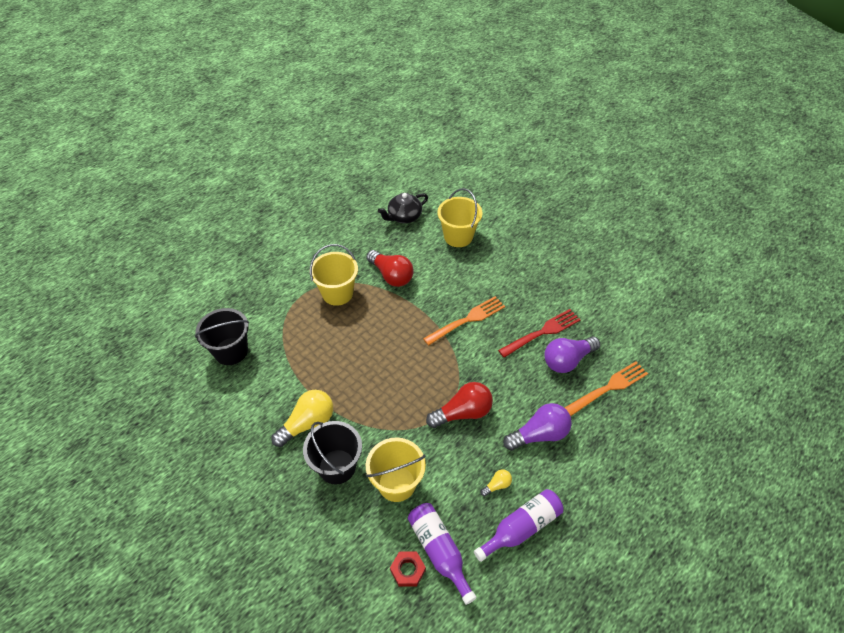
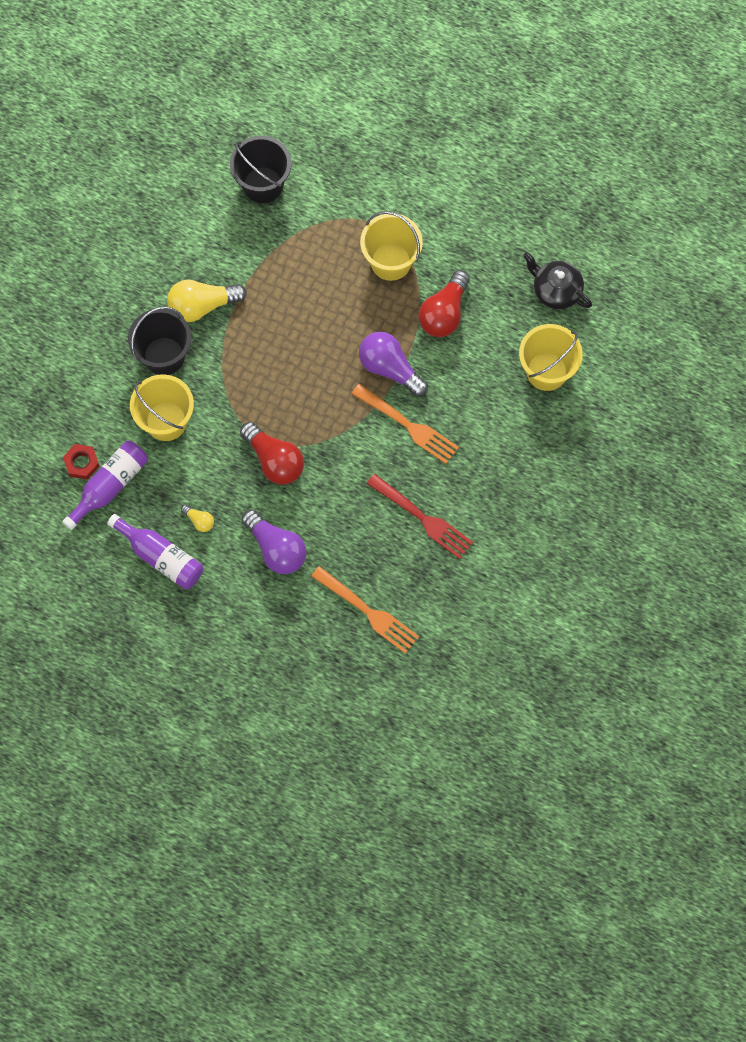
camera: 70 degrees right, 20 degrees up
yellow light bulb [271,390,333,447] -> yellow light bulb turned 135 degrees clockwise [167,280,247,322]
purple light bulb [544,336,600,373] -> purple light bulb moved to [359,332,428,397]

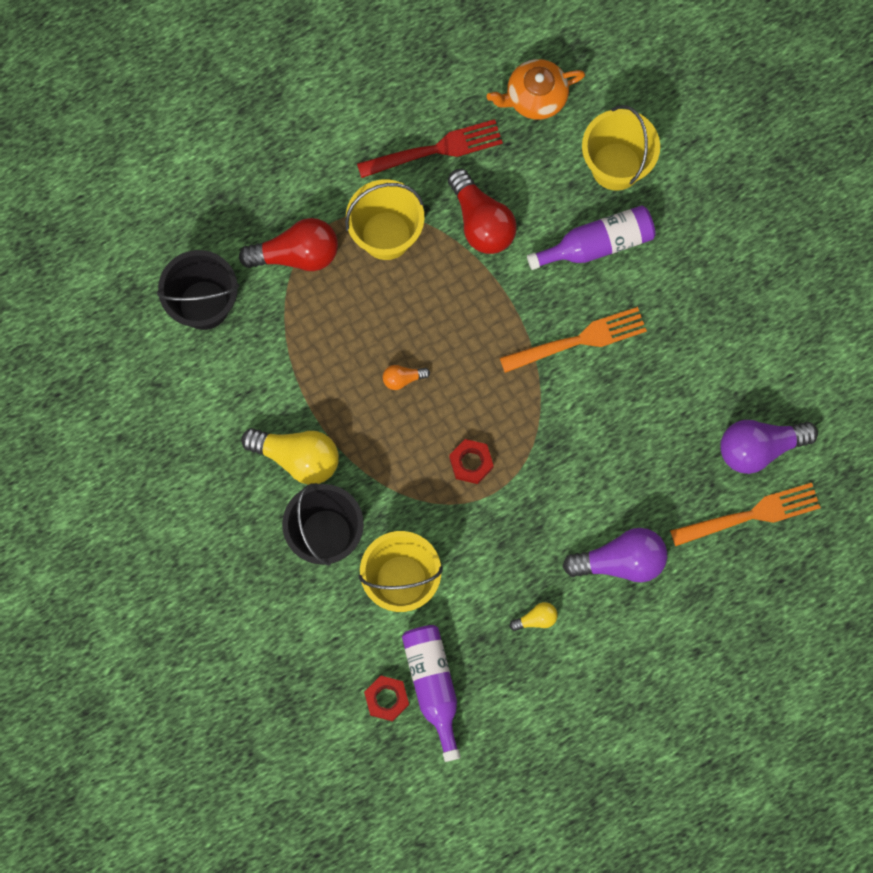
camera: 55 degrees left, 5 degrees up
purple bottle [107,514,203,589] -> purple bottle moved to [527,205,656,270]
yellow light bulb [167,280,247,322] -> yellow light bulb turned 90 degrees counterclockwise [241,428,339,485]
red light bulb [240,422,304,485] -> red light bulb moved to [239,218,338,271]
purple light bulb [359,332,428,397] -> purple light bulb moved to [720,420,818,474]
red fork [366,474,473,559] -> red fork moved to [357,119,503,178]
black teapot [523,252,592,309] -> orange teapot [487,59,585,120]
none -> orange light bulb [383,365,430,390]
none -> red nut [449,439,494,484]

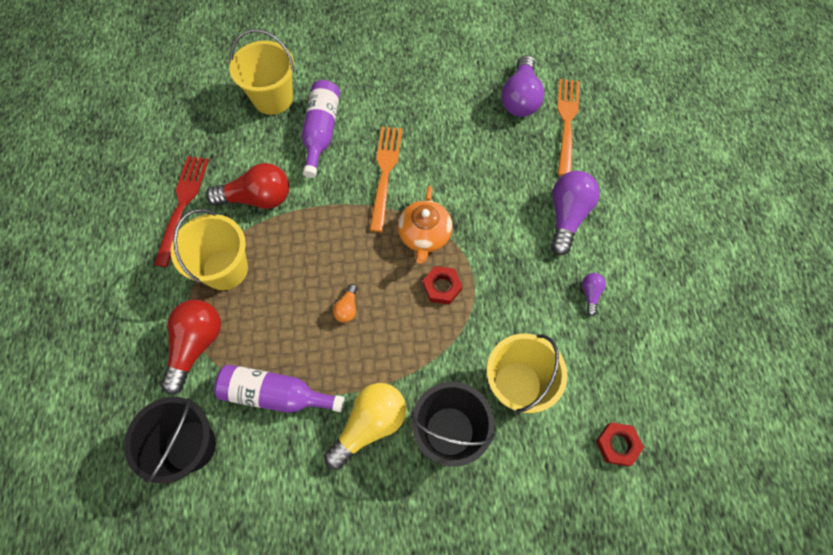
camera: 65 degrees left, 10 degrees down
purple bottle [402,625,461,762] -> purple bottle moved to [214,364,344,413]
orange teapot [487,59,585,120] -> orange teapot moved to [398,186,453,264]
yellow light bulb [510,602,558,631] -> purple light bulb [582,273,606,316]

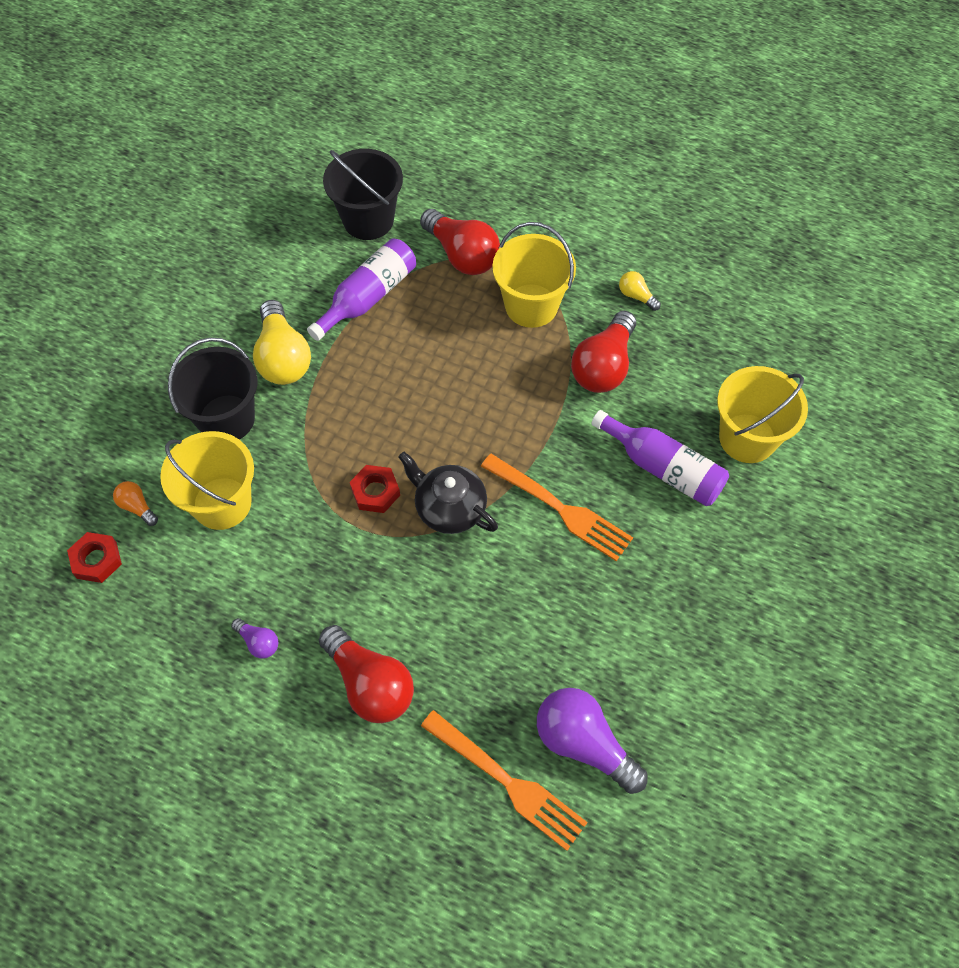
camera: 120 degrees right, 5 degrees down
red fork [154,156,209,267] -> yellow light bulb [619,271,661,311]
orange light bulb [333,284,357,323] -> orange light bulb moved to [113,481,158,526]
orange teapot [398,186,453,264] -> black teapot [398,452,498,534]
purple light bulb [551,171,600,255] -> red light bulb [319,625,414,723]

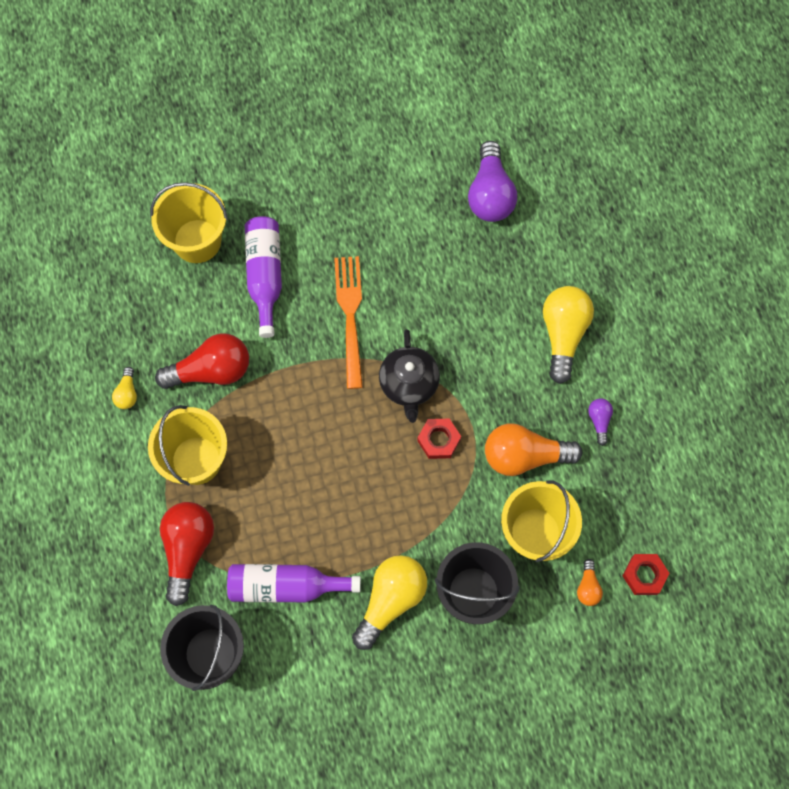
camera: 130 degrees left, 10 degrees up
red light bulb [319,625,414,723] -> yellow light bulb [543,286,594,384]
orange fork [421,710,588,851] -> none
none -> orange light bulb [485,424,583,476]

